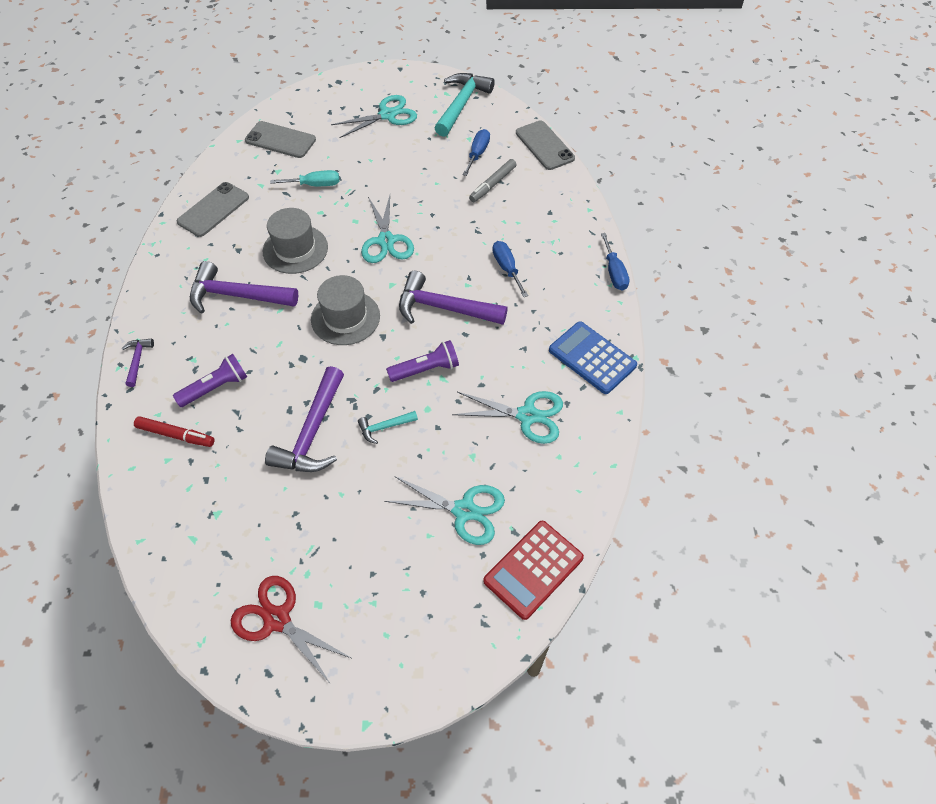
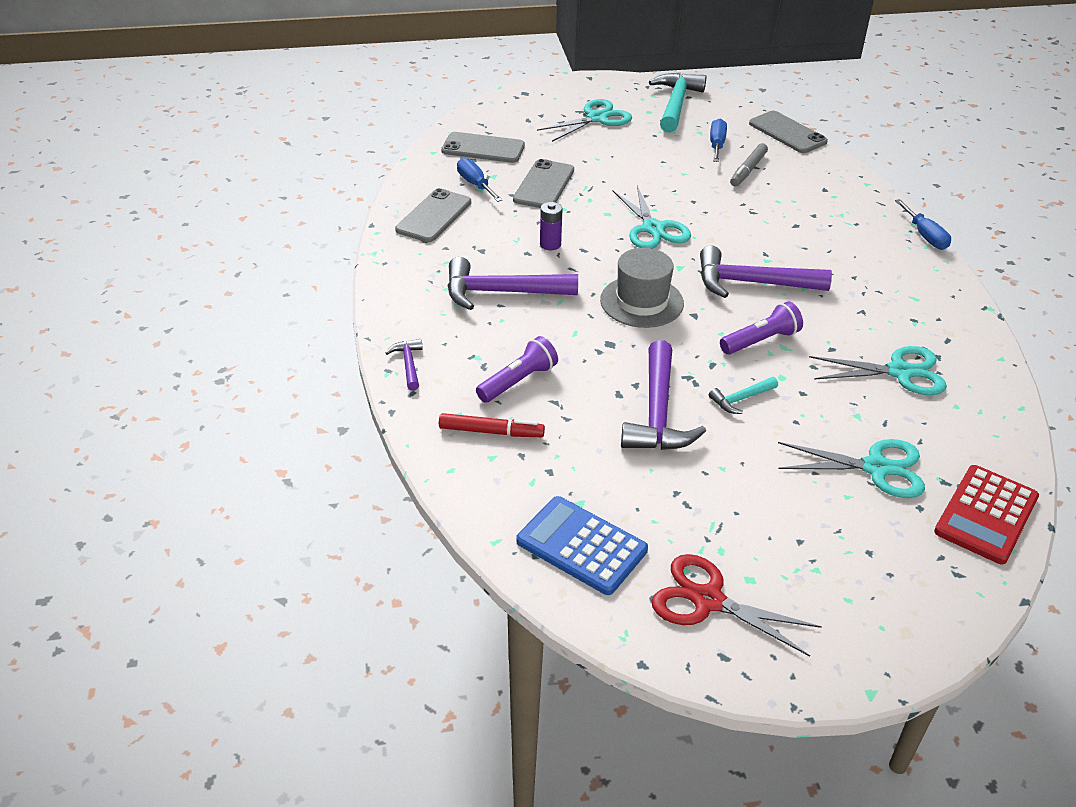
camera: 10 degrees left, 15 degrees down
grey hat [263,208,328,274] -> purple battery [540,202,563,250]
turquoise screwdriver [270,170,339,186] -> grey phone [513,159,574,208]
blue screwdriver [492,241,528,297] -> blue screwdriver moved to [457,158,502,202]
blue calculator [549,321,637,394] -> blue calculator moved to [516,496,648,595]

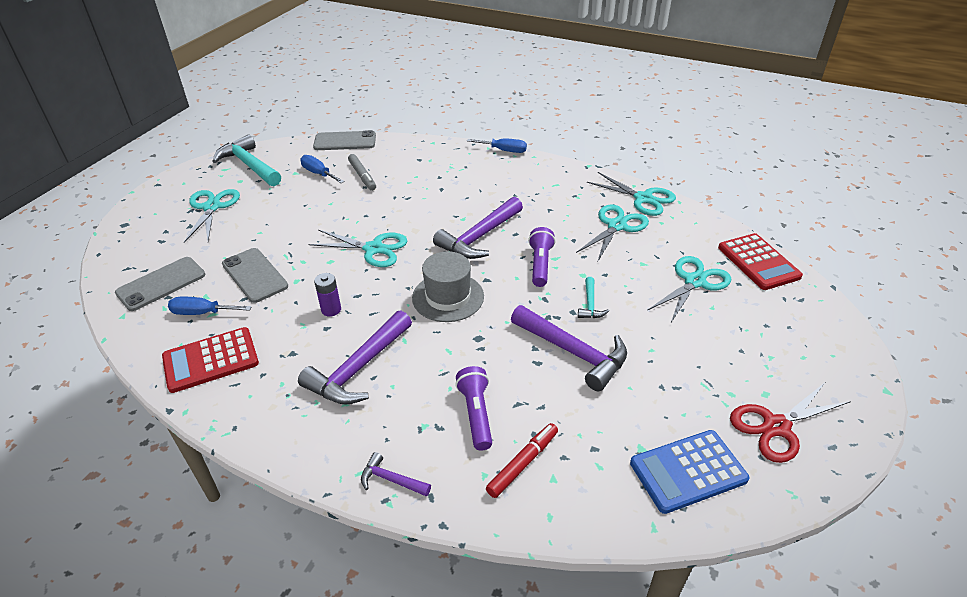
camera: 55 degrees left, 0 degrees up
grey phone [395,188,471,242] -> red calculator [162,327,259,393]
none -> turquoise scissors [587,172,676,216]

